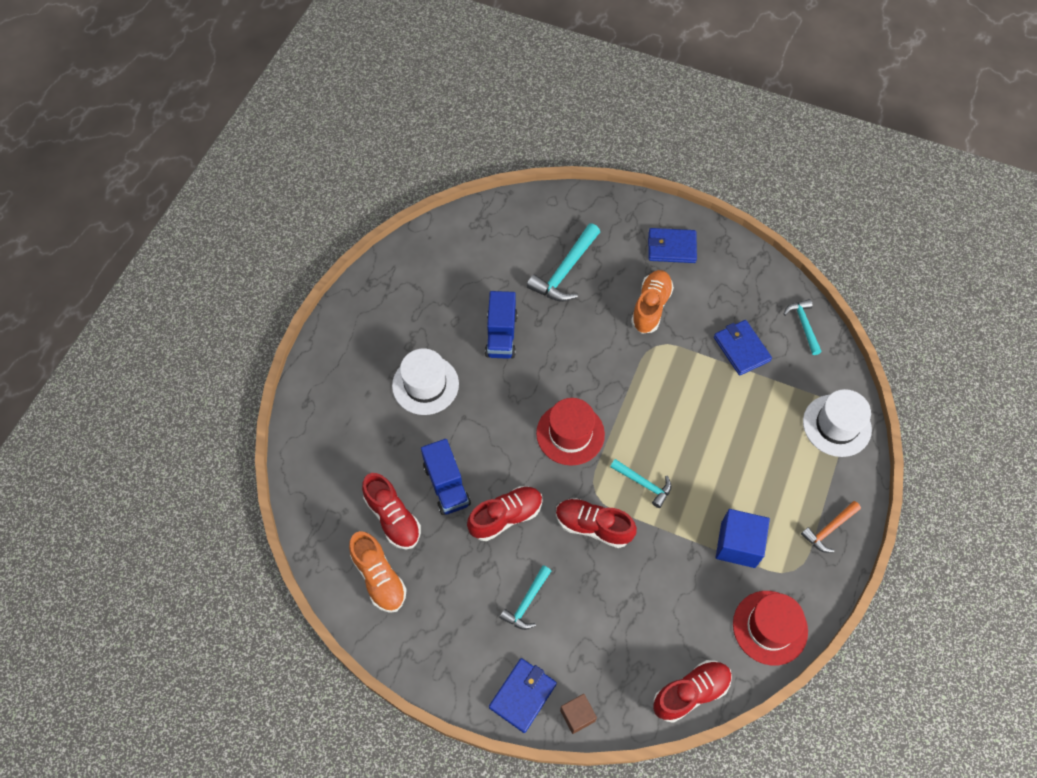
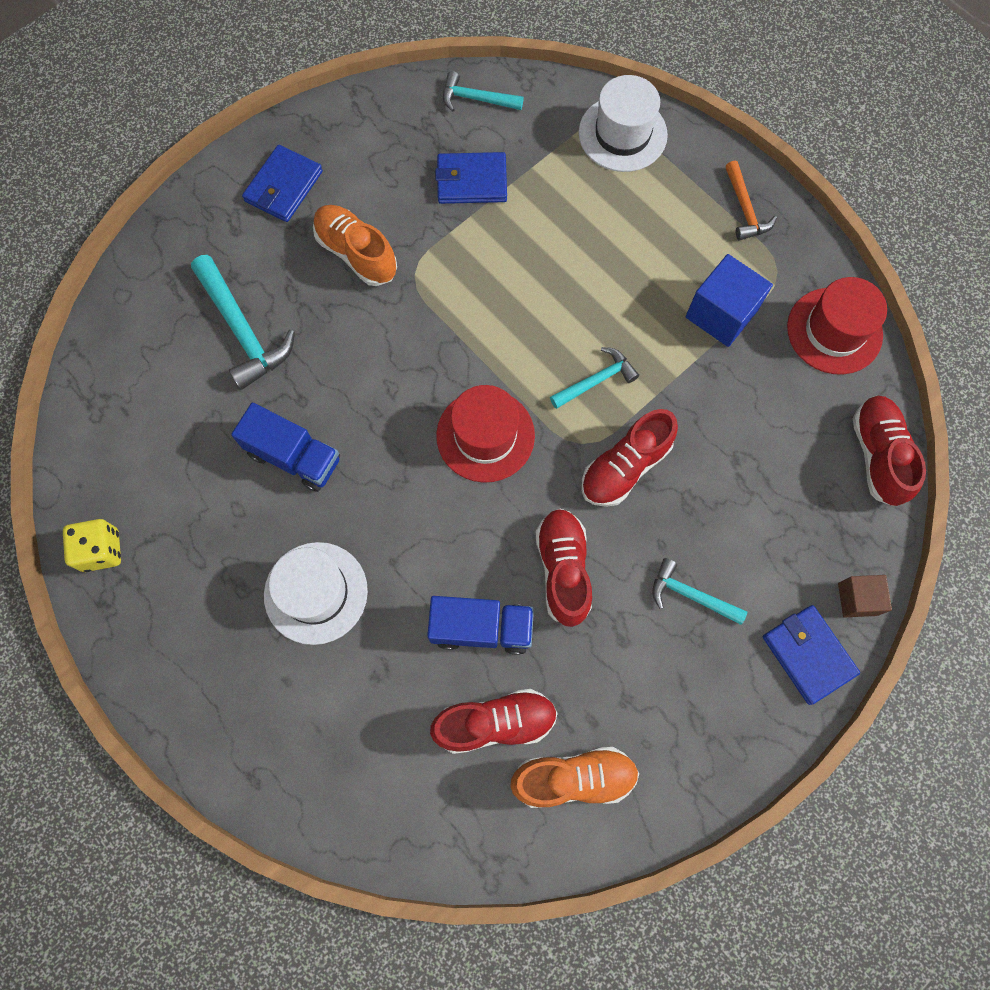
camera: 65 degrees left, 10 degrees up
turquoise hammer [500,565,551,630] -> turquoise hammer turned 150 degrees clockwise [652,558,747,625]
none -> yellow dice [63,519,121,572]

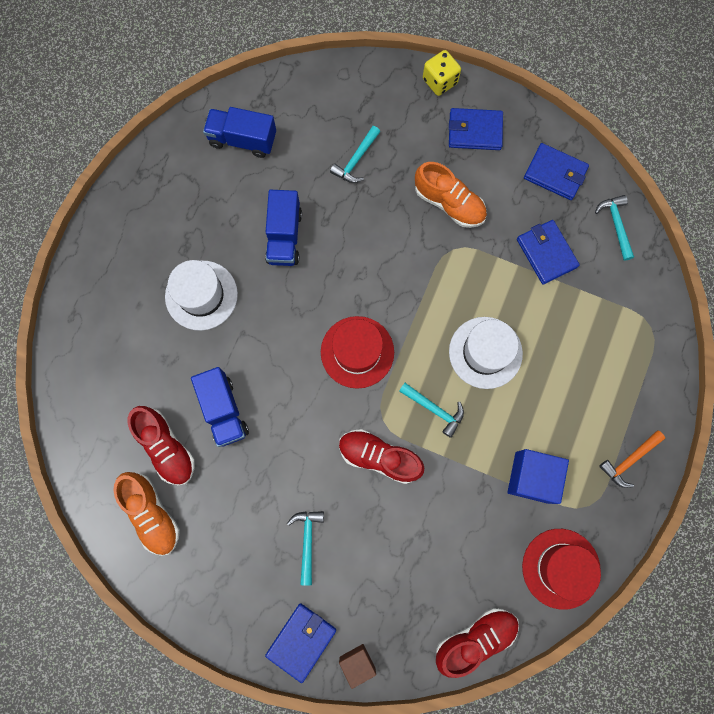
camera: 65 degrees right, 5 degrees up
yellow dice [63,519,121,572] -> yellow dice moved to [423,50,461,96]
turquoise hammer [191,255,295,390] -> turquoise hammer [330,126,380,183], size x0.61
orange shoe [313,205,397,286] -> orange shoe turned 105 degrees clockwise [415,162,487,228]
red shoe [535,509,592,627] -> none
white hat [579,75,668,172] -> white hat moved to [449,317,523,389]
none -> blue truck [203,107,276,158]
none -> blue wallet [524,143,589,200]

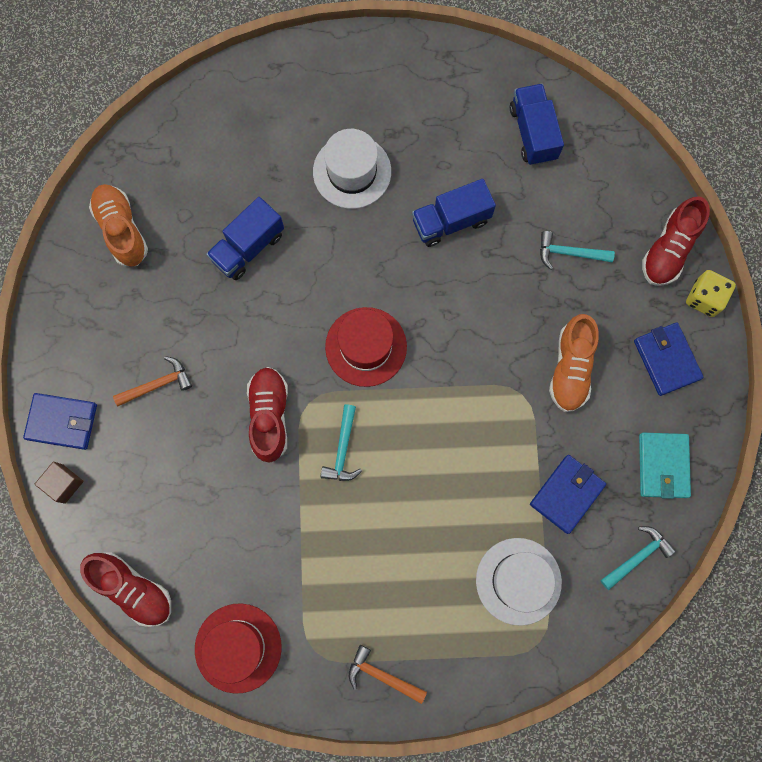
camera: 65 degrees right, 0 degrees up
orange shoe [113,472,180,556] -> orange shoe turned 120 degrees clockwise [89,184,148,267]
red shoe [128,406,195,485] -> red shoe moved to [642,196,710,286]
turquoise hammer [287,511,324,586] -> orange hammer [113,356,192,406]
white hat [449,317,523,389] -> white hat moved to [476,538,562,626]
blue cube [507,449,569,504] -> none
blue wallet [524,143,589,200] -> turquoise wallet [639,433,691,499]

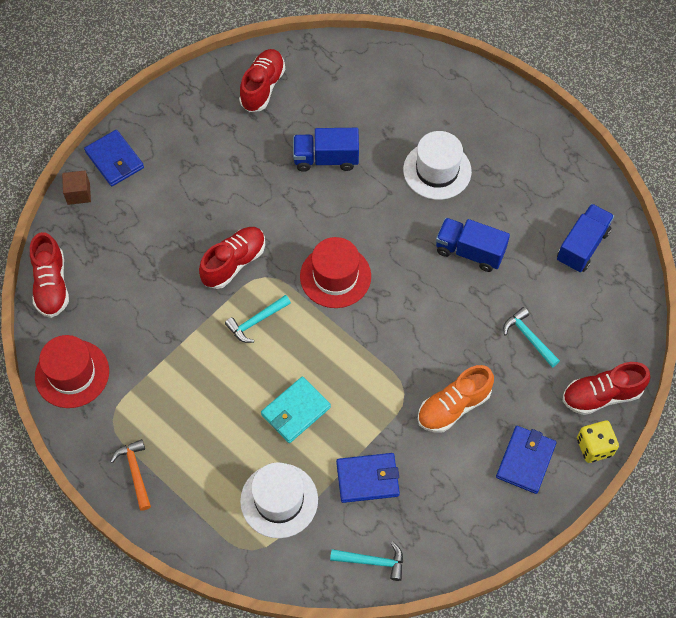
camera: 45 degrees right, 15 degrees down
orange shoe [89,184,148,267] -> red shoe [239,49,285,112]
orange hammer [113,356,192,406] -> none
turquoise wallet [639,433,691,499] -> turquoise wallet moved to [261,377,331,443]

